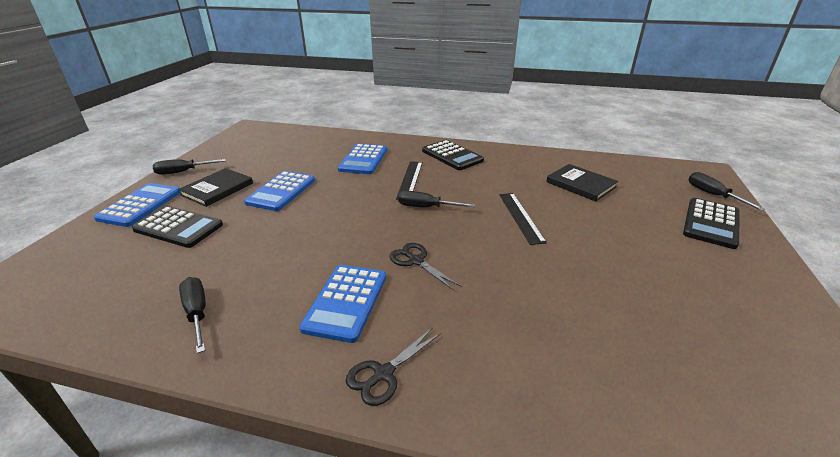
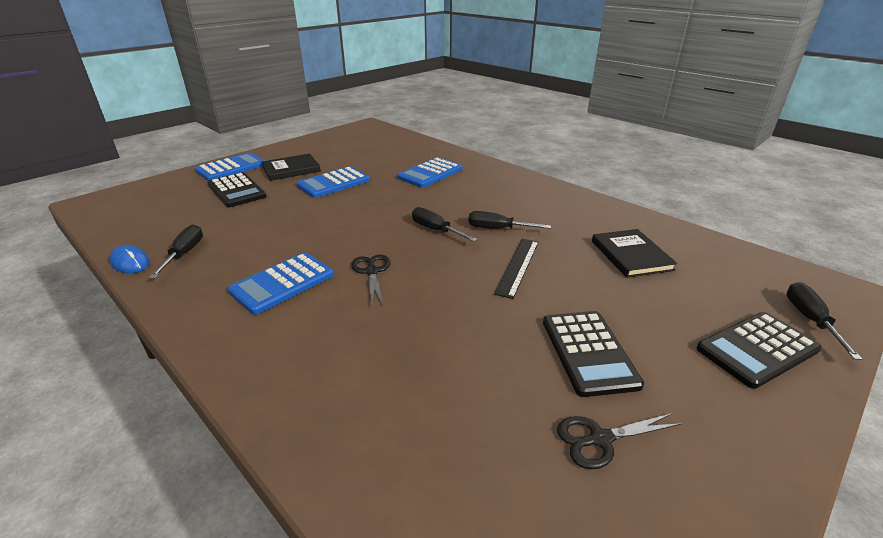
camera: 30 degrees right, 0 degrees up
black screwdriver [153,159,226,175] -> black screwdriver moved to [468,211,551,229]
black scissors [346,328,441,406] -> black scissors moved to [557,413,683,469]
black ruler [396,161,423,199] -> none
black calculator [422,140,484,170] -> black calculator moved to [543,311,644,397]
none -> blue mouse [109,245,150,273]

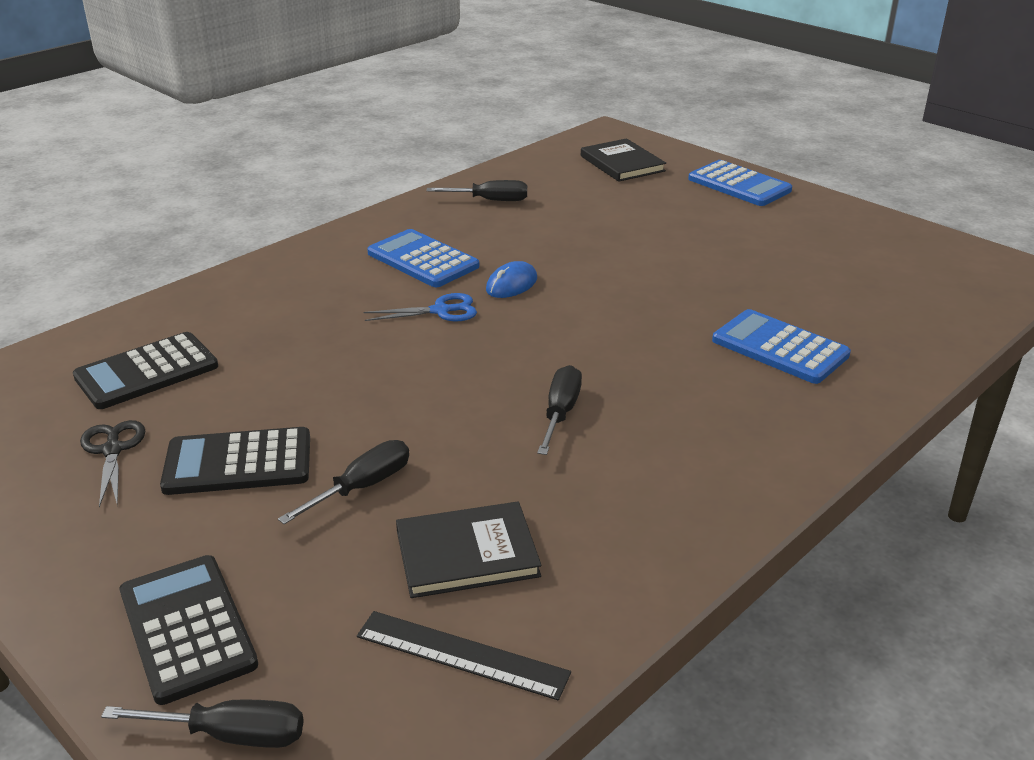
camera: 90 degrees right, 0 degrees up
blue mouse [109,245,150,273] -> blue mouse moved to [486,261,537,298]
black calculator [207,172,267,207] -> black calculator moved to [73,332,218,409]
black book [261,154,321,181] -> black book moved to [581,138,666,182]
blue calculator [297,166,370,198] -> none
black scissors [351,255,391,305] -> blue scissors [364,293,477,321]
black screwdriver [412,207,478,242] -> black screwdriver moved to [278,440,409,524]
black ruler [494,239,539,299] -> black ruler moved to [357,611,571,700]

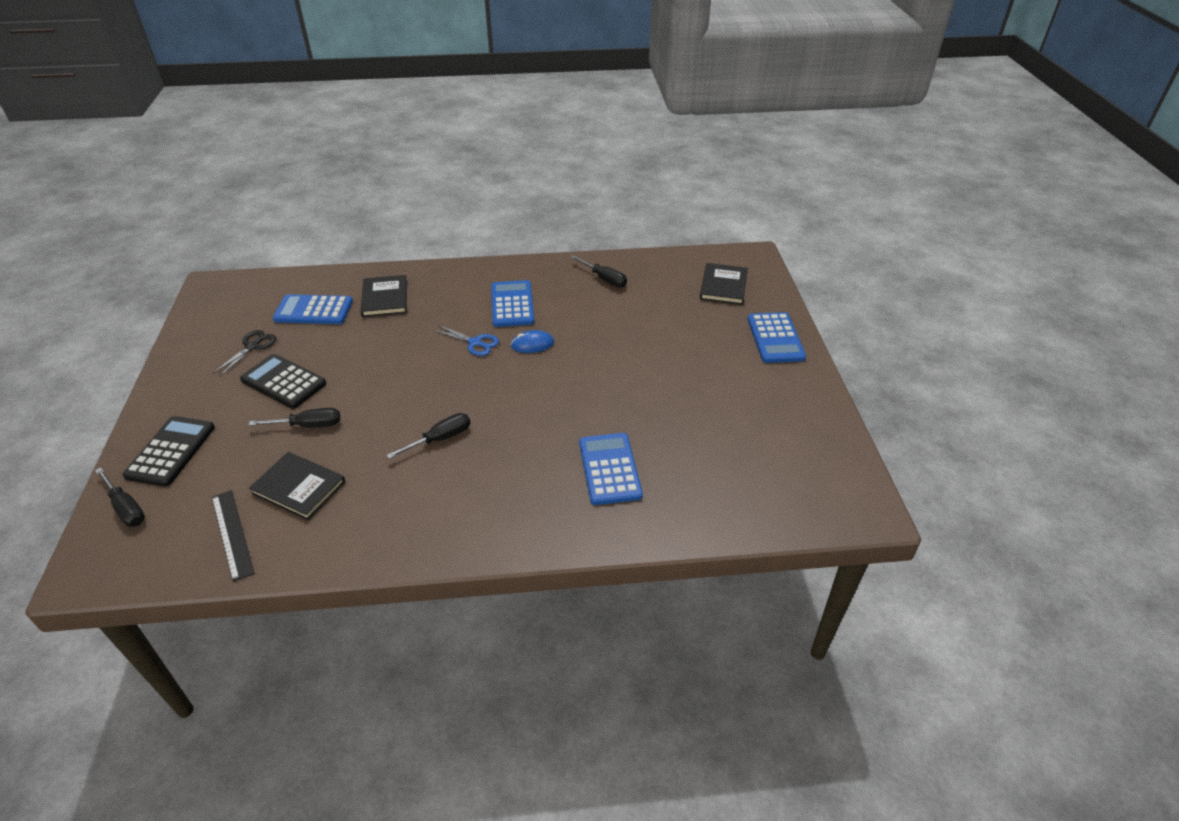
camera: 40 degrees right, 10 degrees up
black calculator [73,332,218,409] -> blue calculator [273,294,353,324]
none -> black book [360,275,407,317]

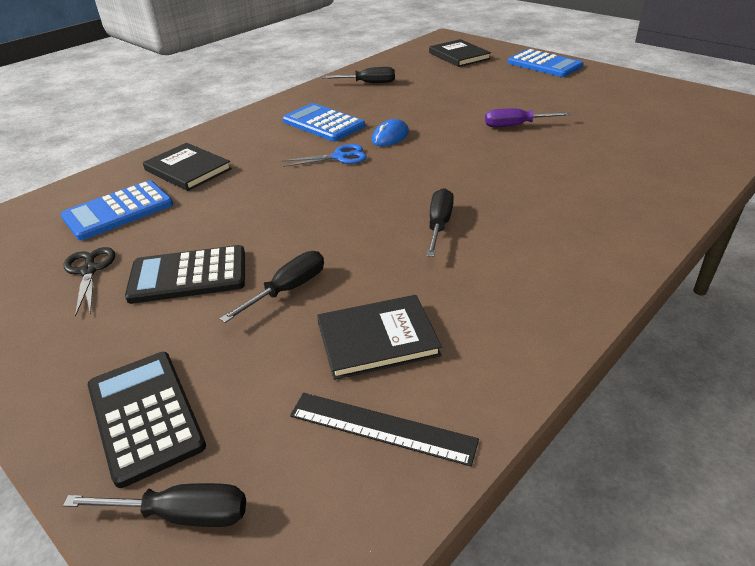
camera: 40 degrees left, 5 degrees down
blue calculator [579,433,643,505] -> none
none -> purple screwdriver [485,108,571,127]

